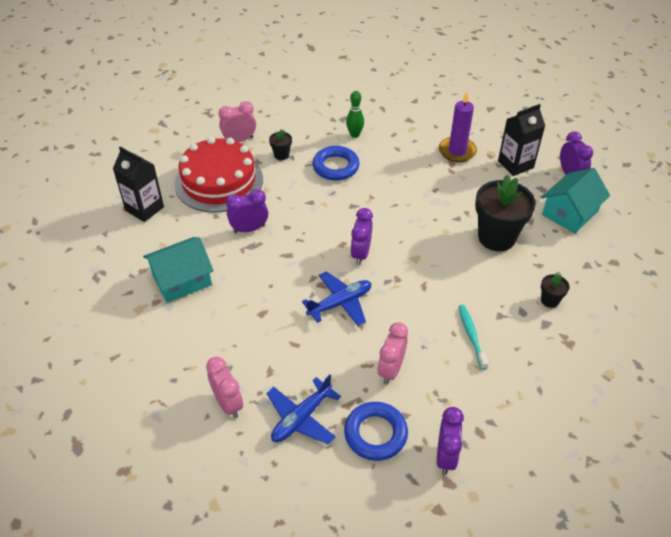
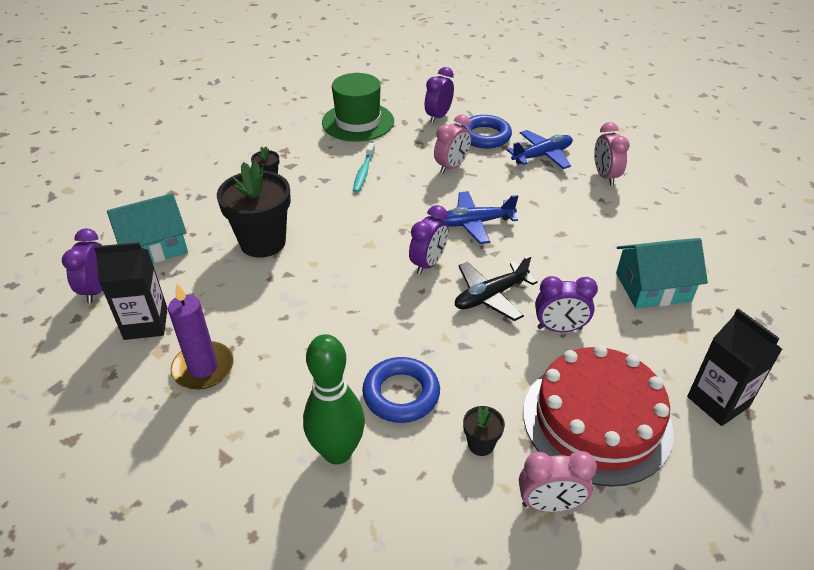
camera: 160 degrees left, 5 degrees down
green bowling pin [346,91,364,138] -> green bowling pin [303,334,365,464], size x1.76
none -> green hat [322,73,394,142]
none -> black plane [455,255,537,321]

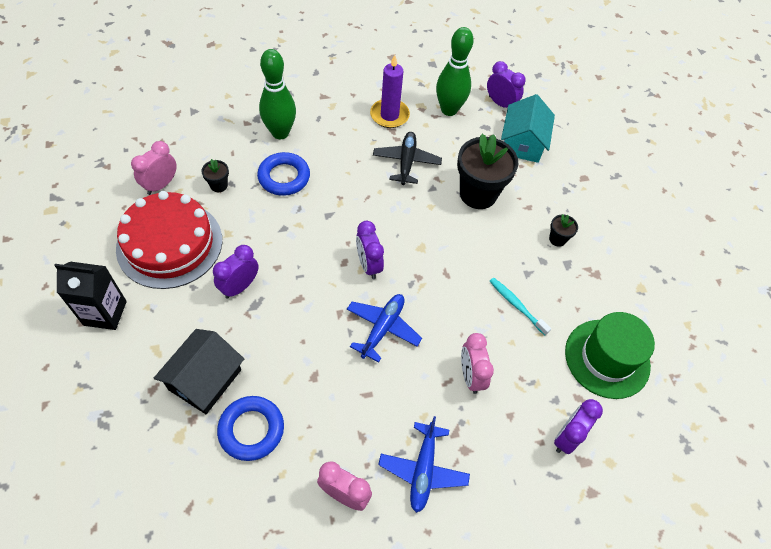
camera: 125 degrees right, 15 degrees up
black carton [94,242,168,340] -> green bowling pin [436,27,474,116]
purple clock [425,67,454,123] -> purple clock turned 120 degrees counterclockwise [554,399,603,454]
black plane [455,255,537,321] -> black plane moved to [373,132,442,185]
blue ring [461,115,512,149] -> blue ring moved to [217,396,284,461]
turquoise house [616,238,708,308] -> black house [154,329,244,414]

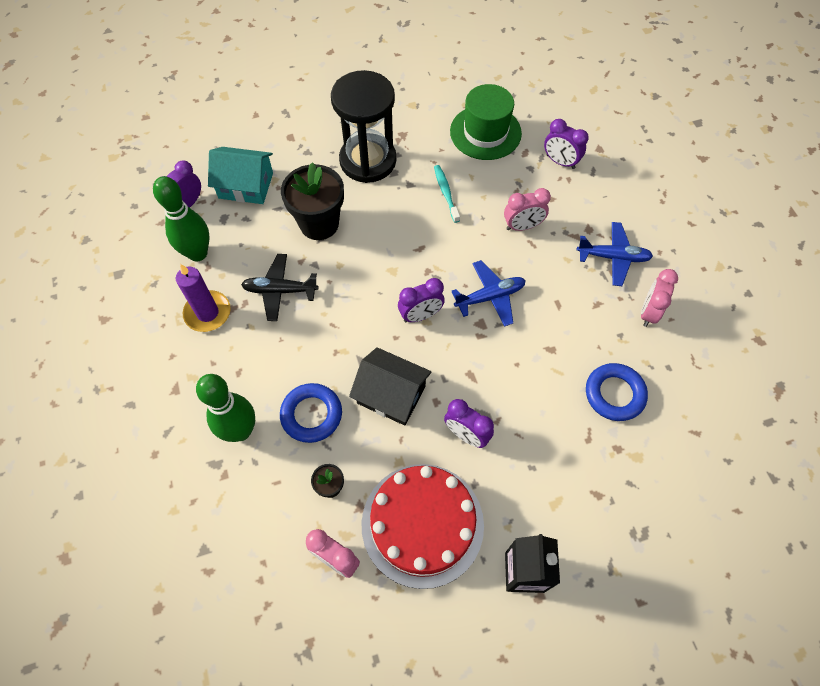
camera: 90 degrees left, 5 degrees up
black house [154,329,244,414] -> black house moved to [349,347,431,426]
blue plane [347,294,422,363] -> blue plane turned 135 degrees clockwise [451,260,526,327]
turquoise toothbrush [490,278,551,335] -> turquoise toothbrush turned 120 degrees clockwise [434,165,460,223]
black flower pot [549,214,578,247] -> black hourglass [331,70,396,183]

